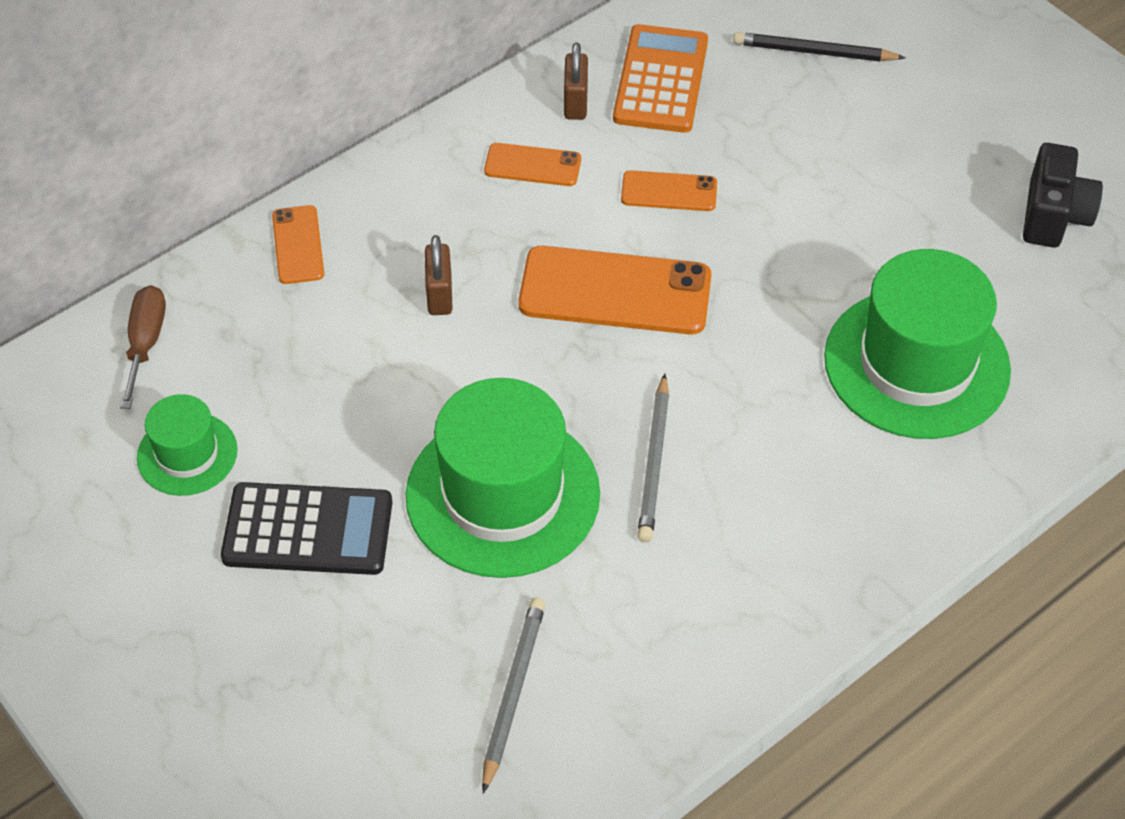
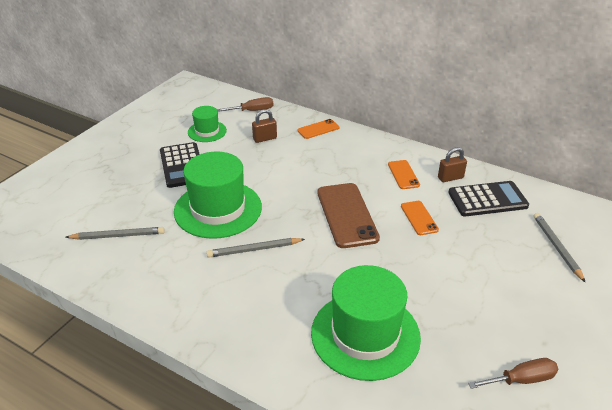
camera: 70 degrees right, 15 degrees down
brown padlock [425,235,452,315] -> brown padlock moved to [252,109,277,143]
orange phone [518,246,712,334] -> brown phone [317,183,380,248]
orange calculator [613,24,708,133] -> black calculator [448,181,529,216]
black pencil [733,32,905,61] -> grey pencil [534,213,585,282]
black camera [1023,143,1103,248] -> brown screwdriver [468,358,558,389]

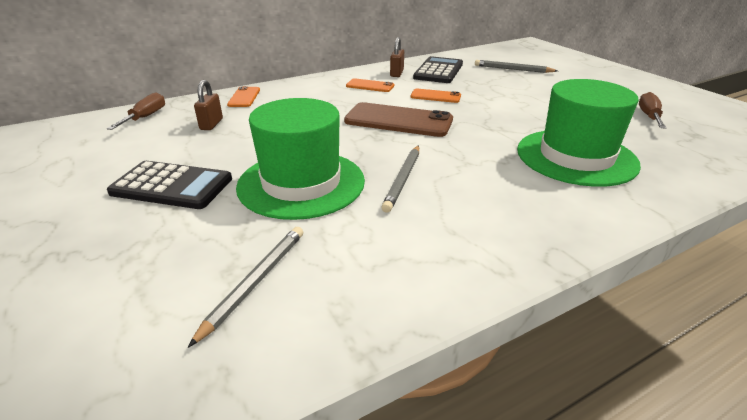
camera: 60 degrees left, 5 degrees down
green hat [188,106,227,142] -> none

